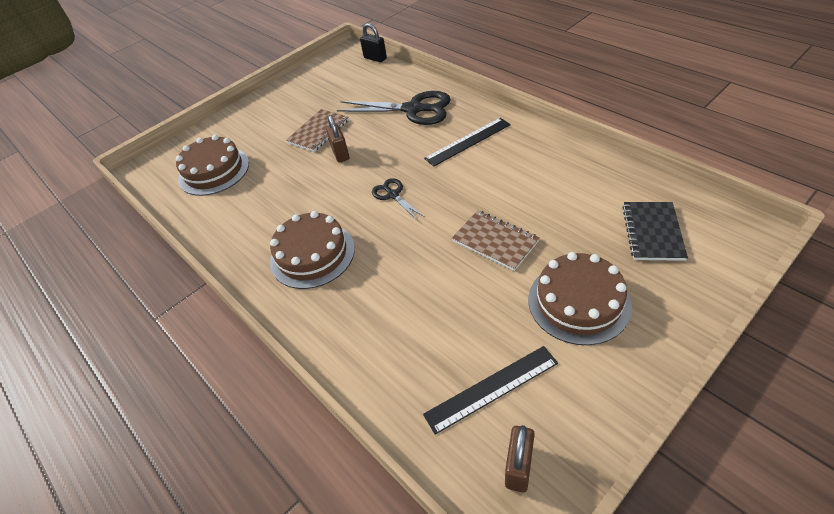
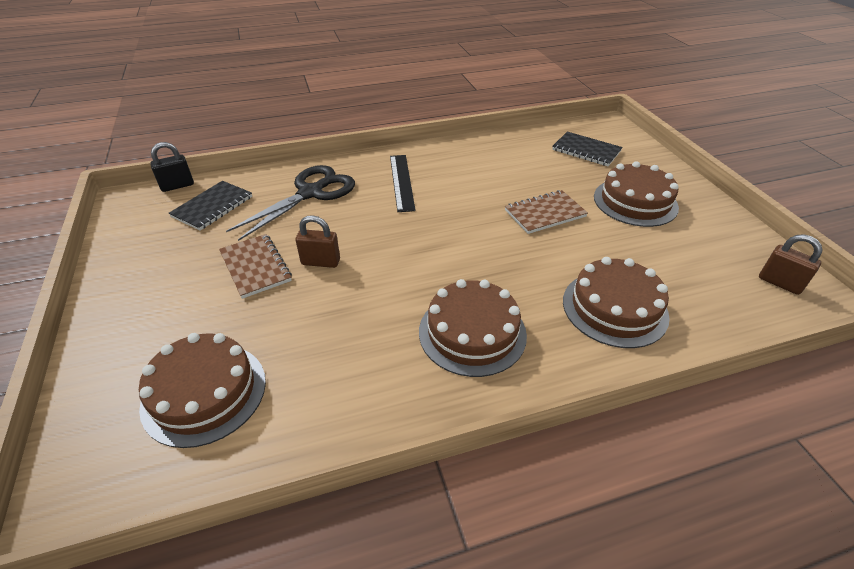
camera: 70 degrees left, 5 degrees down
black scissors [372,178,425,221] -> none
black ruler [423,346,558,435] -> none
none -> black notebook [169,181,252,231]
none -> brown cake [563,257,670,348]

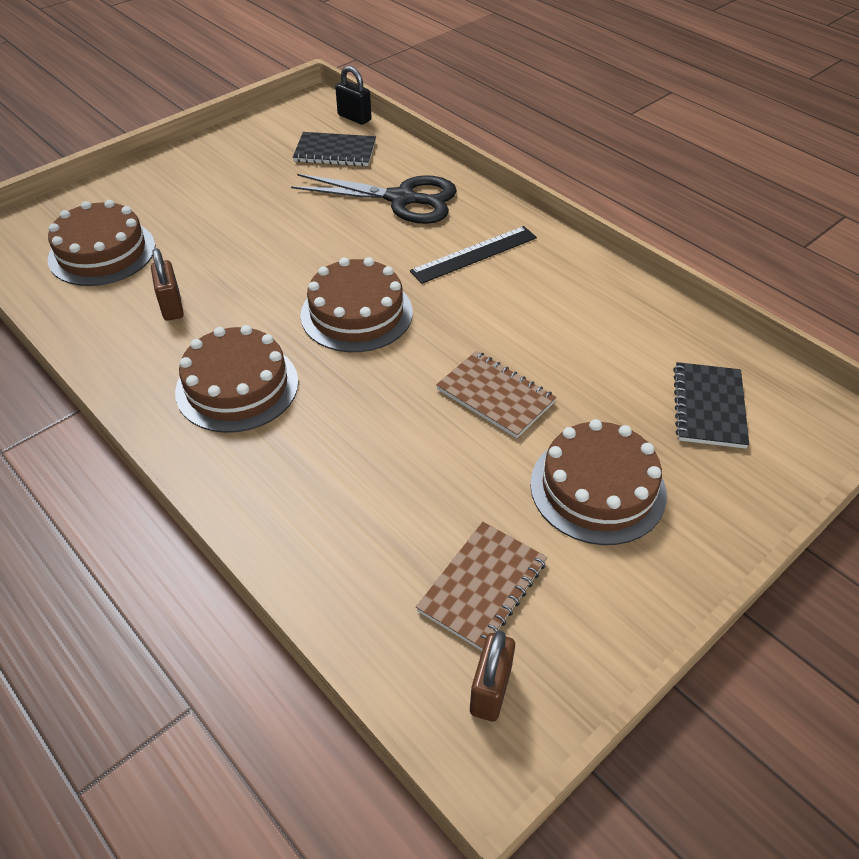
camera: 65 degrees right, 5 degrees up
brown notebook [219,234,292,299] -> brown notebook moved to [416,522,547,651]
brown padlock [296,215,340,268] -> brown padlock moved to [151,248,184,321]
brown cake [563,257,670,348] -> brown cake moved to [300,257,413,352]

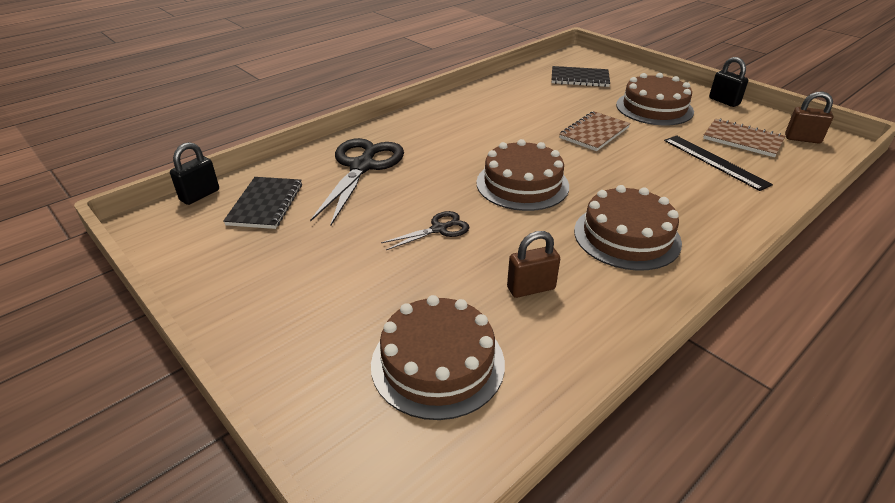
camera: 90 degrees left, 10 degrees down
black ruler [410,226,537,284] -> black ruler moved to [664,135,773,191]
none -> black scissors [381,211,470,250]
none -> black padlock [709,57,748,107]

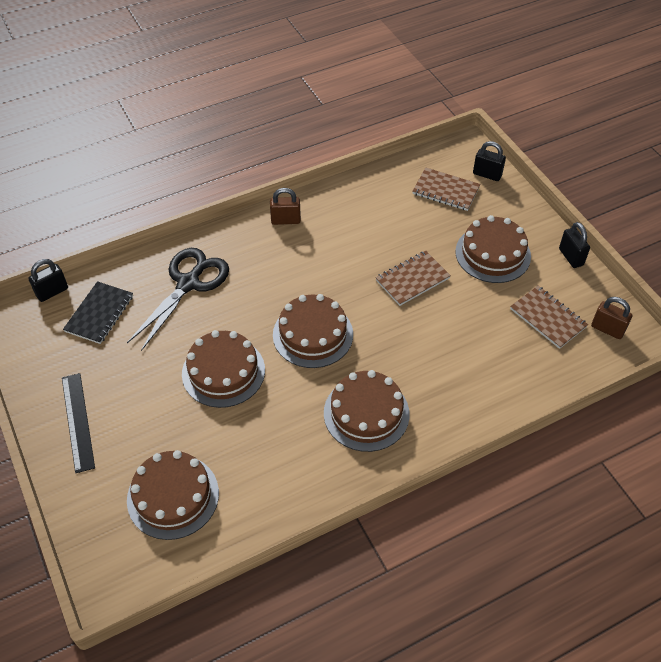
camera: 15 degrees right, 15 degrees up
black scissors [381,211,470,250] -> brown cake [182,330,265,408]
brown padlock [507,231,560,298] -> brown padlock moved to [270,188,301,225]
black notebook [552,66,610,87] -> brown notebook [412,167,480,211]
black ruler [664,135,773,191] -> black ruler moved to [62,373,95,473]
none -> black padlock [473,141,506,181]

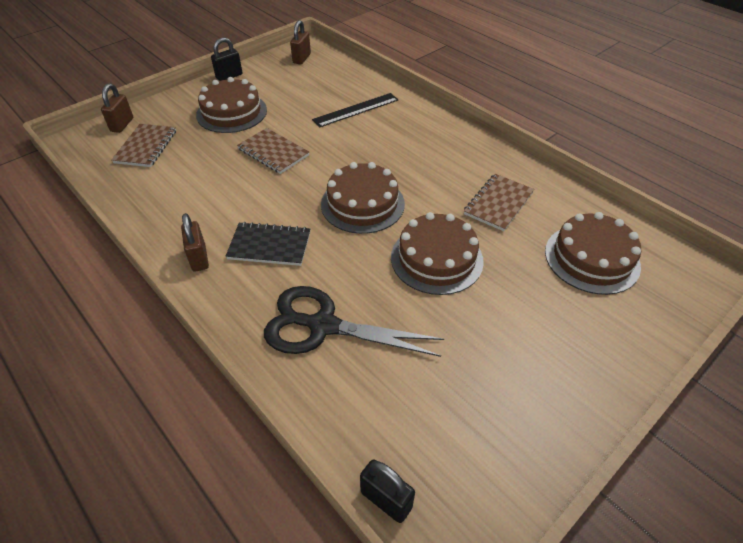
camera: 105 degrees left, 5 degrees down
black ruler [62,373,95,473] -> black ruler moved to [312,93,398,128]
black notebook [63,281,133,344] -> black notebook moved to [226,222,310,266]
brown cake [324,370,410,452] -> none
black padlock [473,141,506,181] -> brown padlock [101,83,133,133]
brown notebook [510,286,588,349] -> brown notebook moved to [464,174,534,231]

